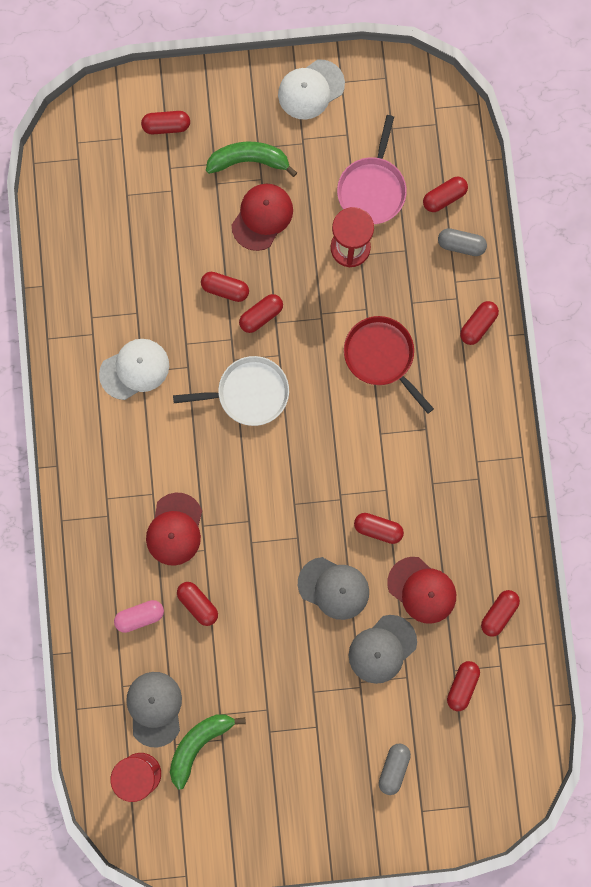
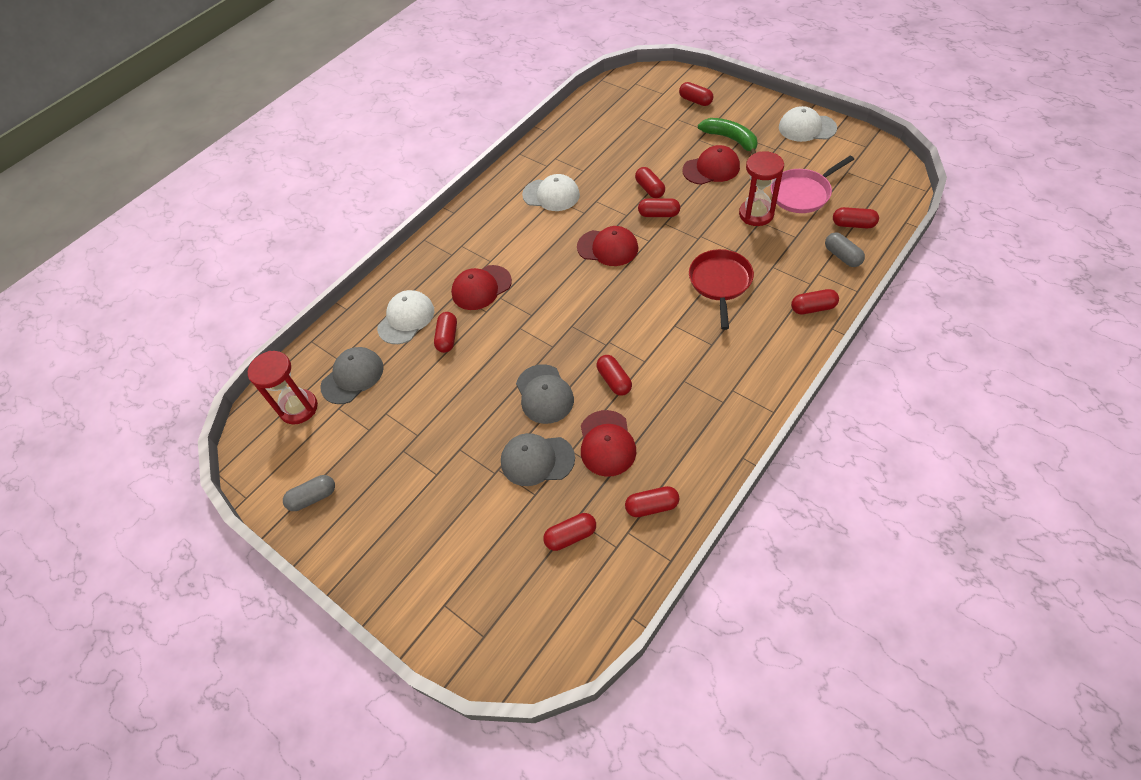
camera: 50 degrees right, 25 degrees down
pink capsule [114,600,164,633] -> white cap [377,290,434,344]
green banana [170,715,246,790] -> none
white pan [173,356,289,426] -> red cap [577,226,638,266]
grey capsule [379,743,411,795] -> grey capsule moved to [283,475,335,511]

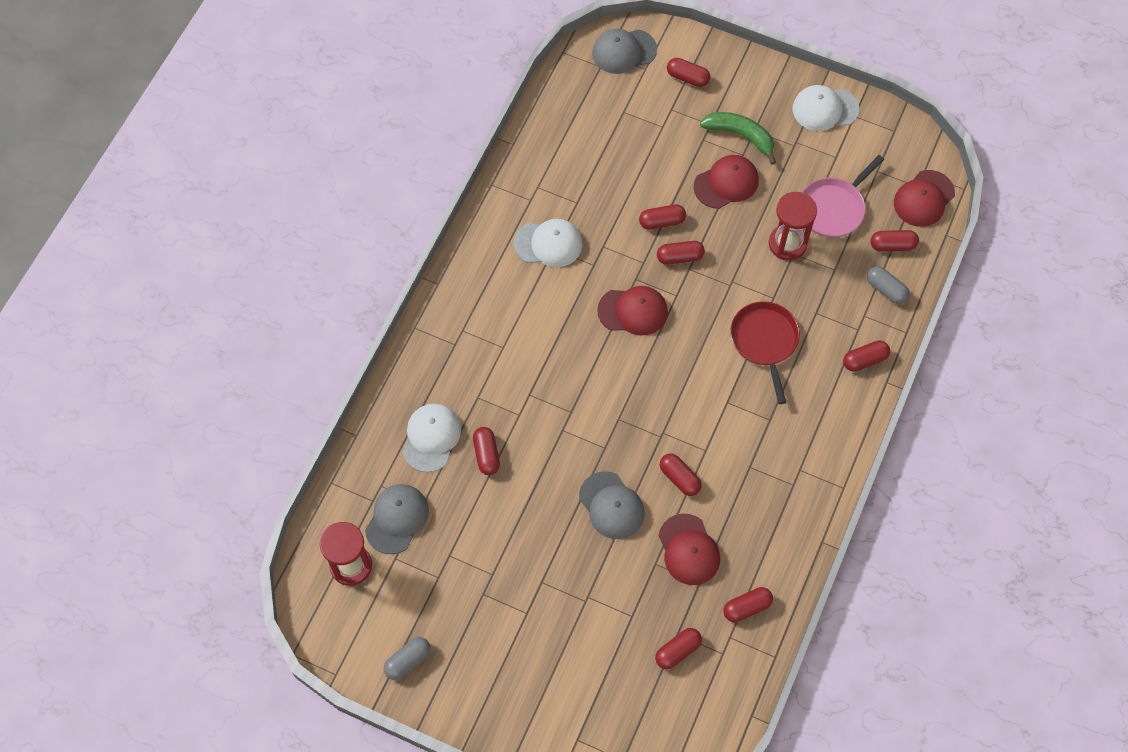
camera: 20 degrees left, 10 degrees up
red cap [451,265,512,310] -> red cap moved to [894,170,955,227]
grey cap [501,433,575,486] -> grey cap moved to [592,29,657,74]
red capsule [635,167,665,198] -> red capsule turned 60 degrees counterclockwise [639,204,686,230]

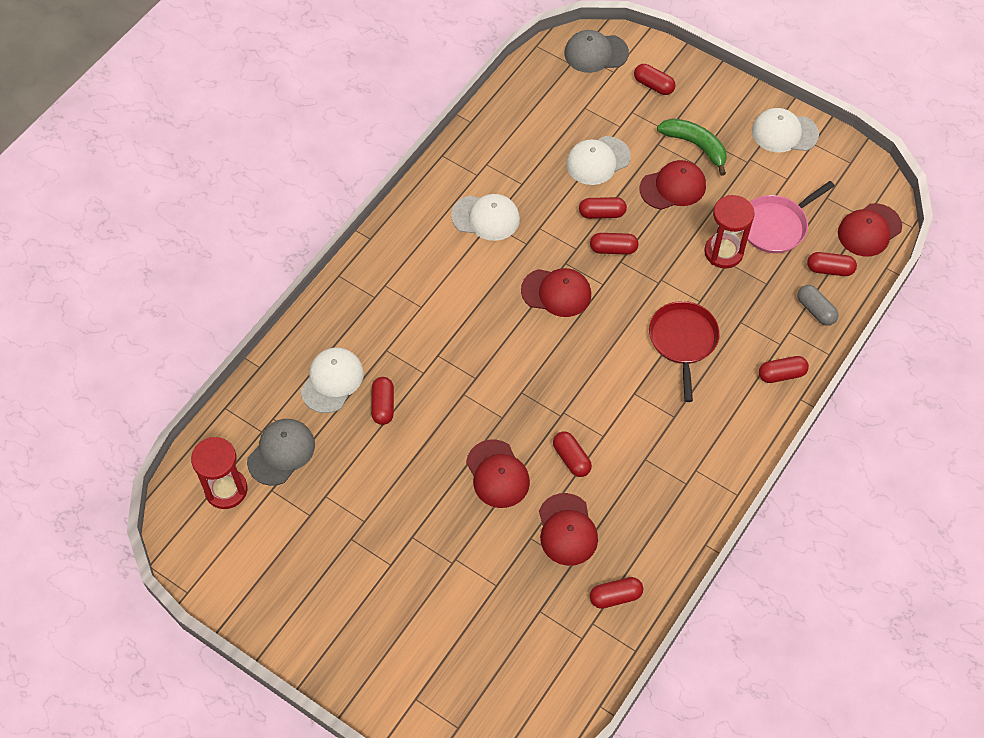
camera: 10 degrees right, 5 degrees down
grey capsule [384,637,431,680] -> none
grey cap [579,471,645,539] -> red cap [466,440,530,508]
red capsule [655,628,702,669] -> none
none -> white cap [566,136,631,185]

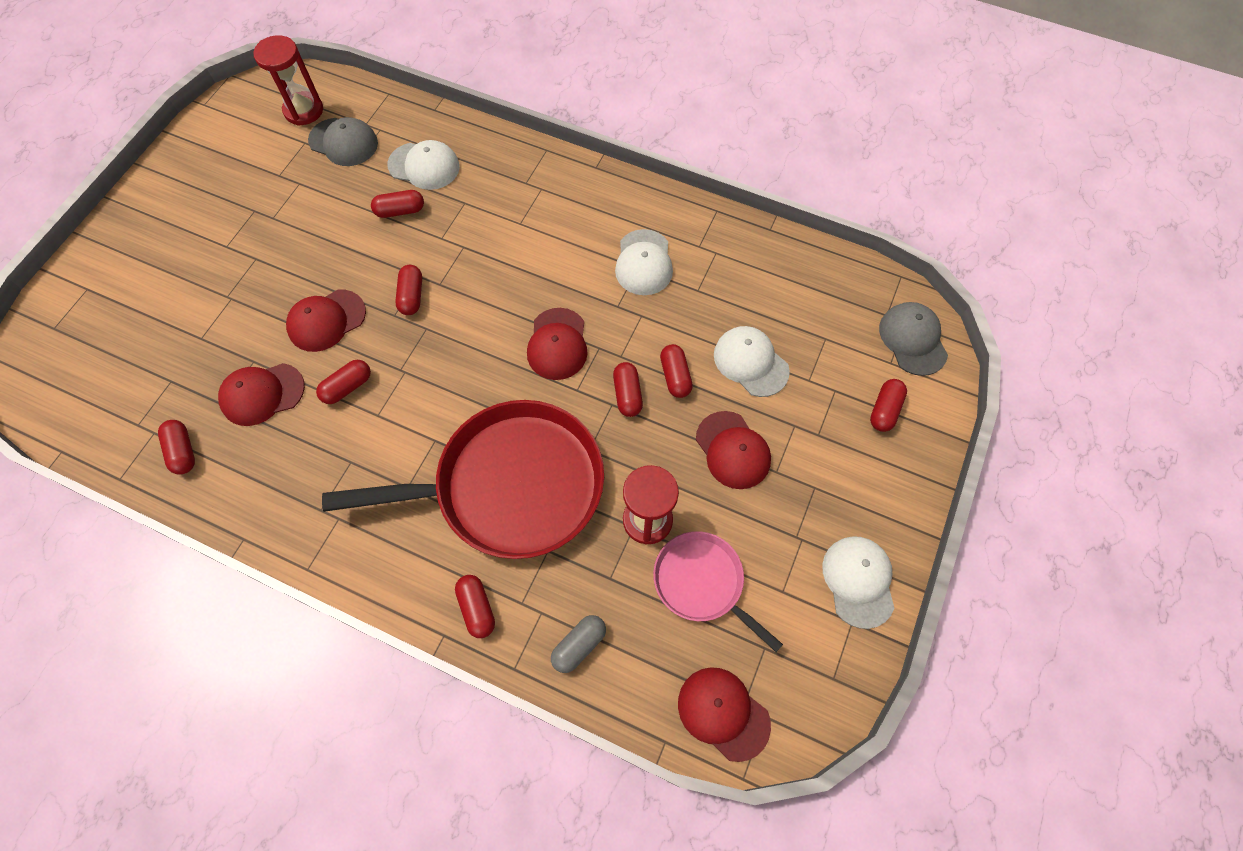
camera: 80 degrees right, 5 degrees up
red pan [649,301,720,402] -> red pan [322,400,604,559], size x1.92
green banana [657,118,727,176] -> none
red capsule [807,252,857,276] -> red capsule moved to [395,265,422,315]

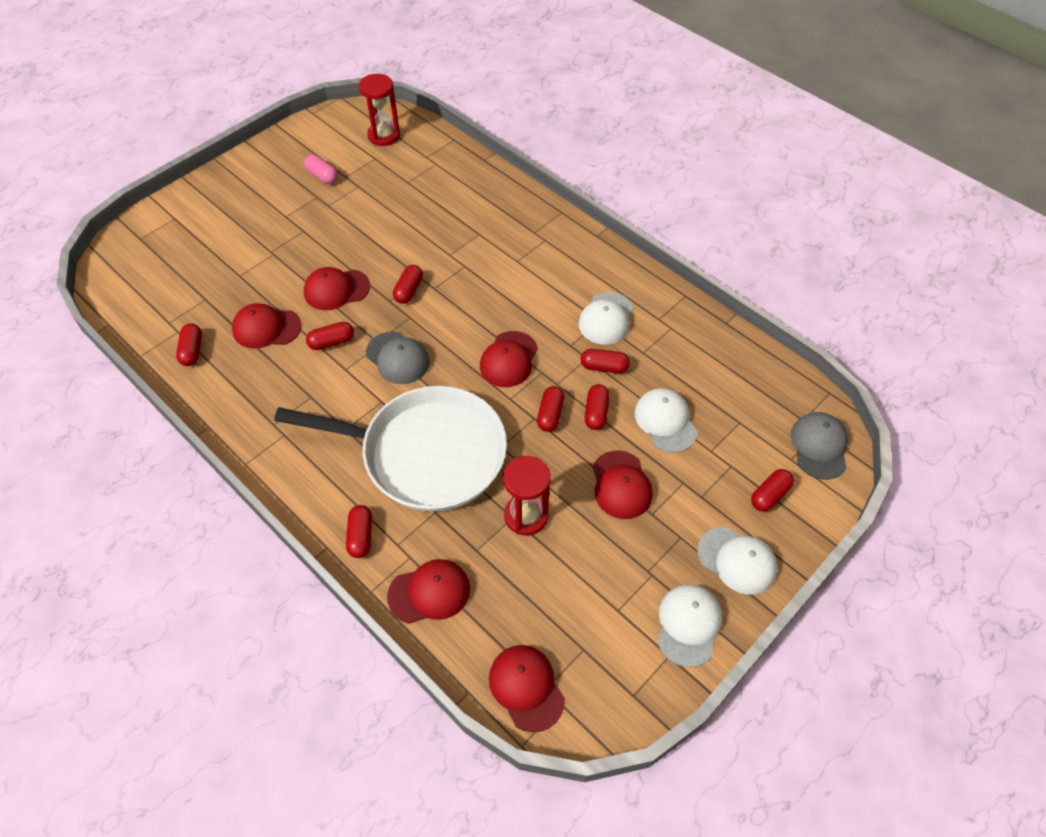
camera: 20 degrees right, 10 degrees down
grey cap [308,117,378,166] -> grey cap moved to [366,331,430,384]
red pan [322,400,604,559] -> white pan [274,386,507,512]
red capsule [371,190,424,218] -> red capsule moved to [581,349,630,373]
white cap [387,140,460,190] -> white cap moved to [697,527,778,595]
grey capsule [551,615,606,673] -> red cap [387,559,470,624]
pink pan [653,531,783,652] -> none
none -> pink capsule [304,155,338,184]

